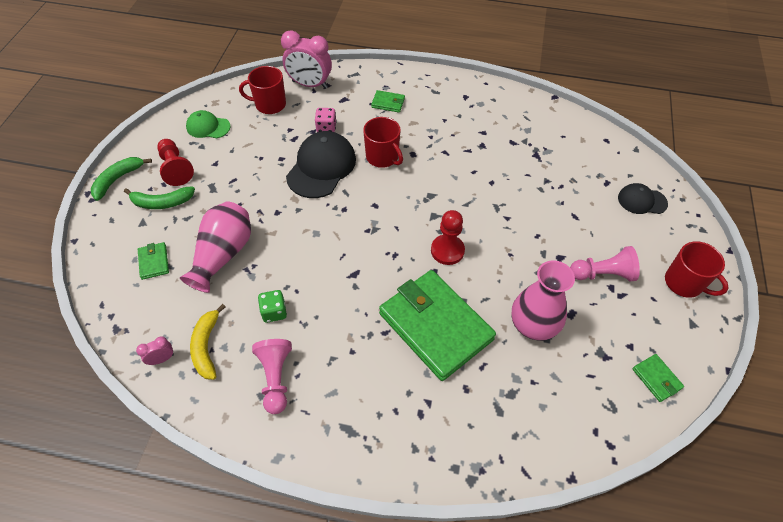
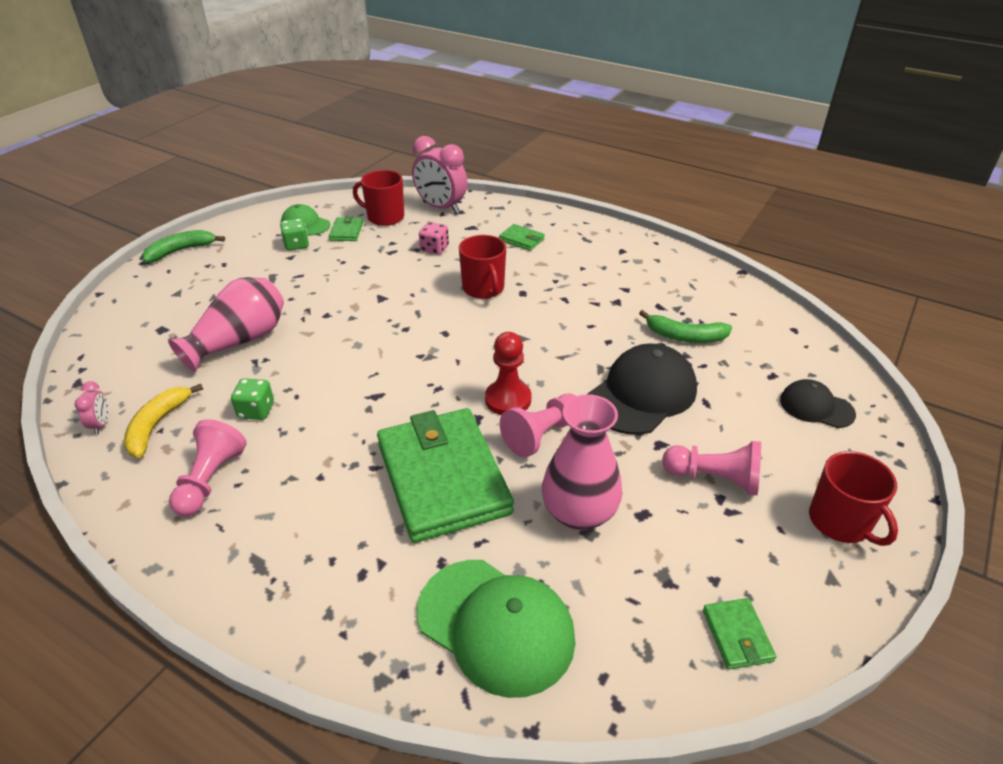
camera: 20 degrees right, 15 degrees down
green banana [124,186,195,209] -> green banana moved to [639,310,732,343]
pink clock [136,336,174,365] -> pink clock turned 90 degrees clockwise [75,381,109,434]
green wallet [138,242,169,280] -> green wallet moved to [329,216,363,241]
red pawn [157,139,194,186] -> none
black cap [286,131,356,198] -> black cap moved to [587,343,697,435]
none -> green dice [280,218,309,251]
none -> green cap [417,560,576,698]
none -> pink pawn [500,393,576,458]

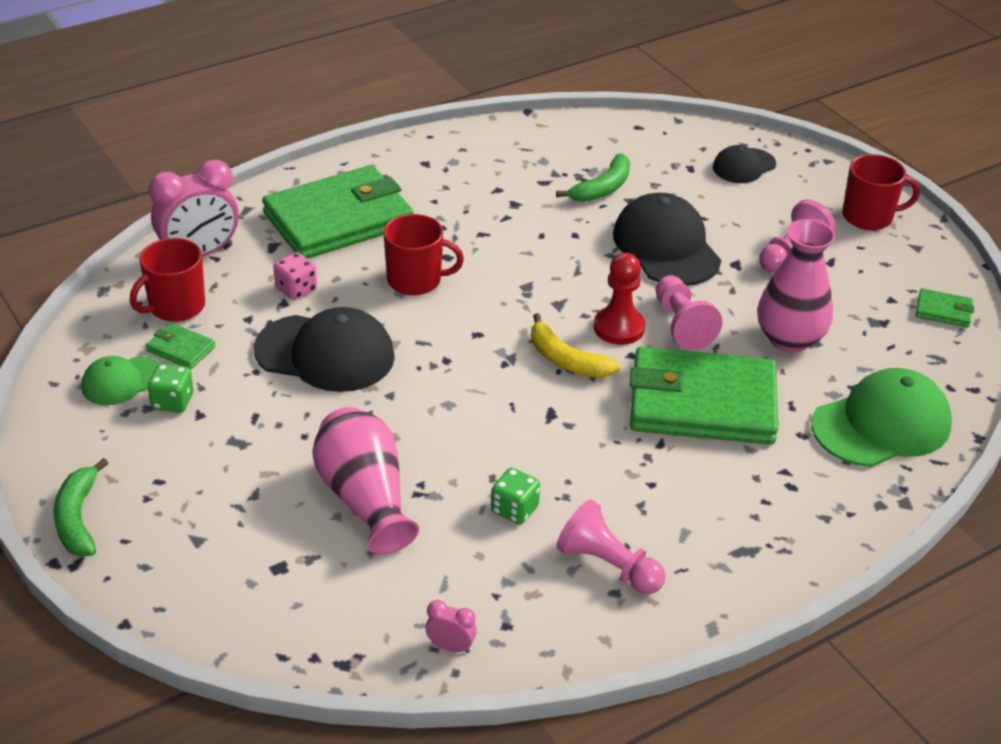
camera: 65 degrees left, 0 degrees up
yellow banana [124,384,203,458] -> yellow banana moved to [531,313,621,378]
green wallet [499,224,545,251] -> green wallet [262,165,414,259], size x2.49
none -> black cap [254,307,395,392]

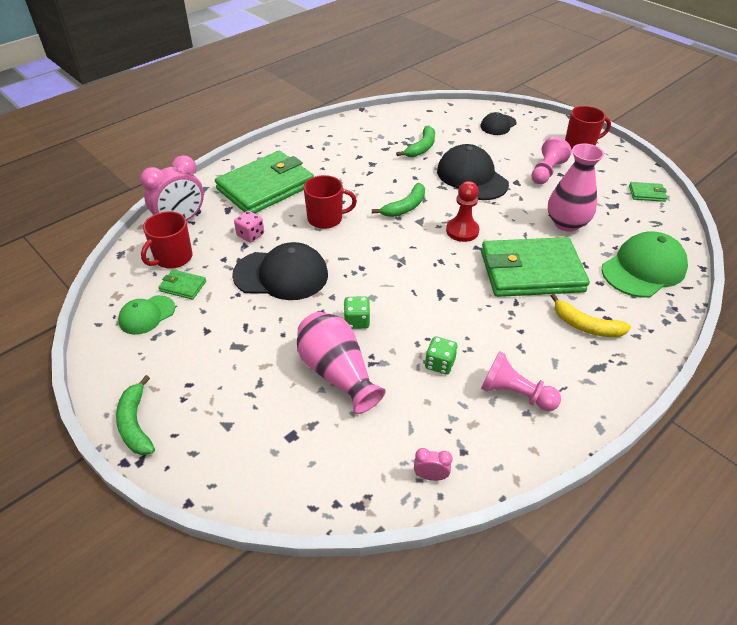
camera: 10 degrees left, 5 degrees up
green dice [148,364,193,413] -> green dice moved to [344,297,370,329]
yellow banana [531,313,621,378] -> yellow banana moved to [551,294,631,337]
pink pawn [656,275,723,350] -> none
none -> green banana [372,183,425,217]

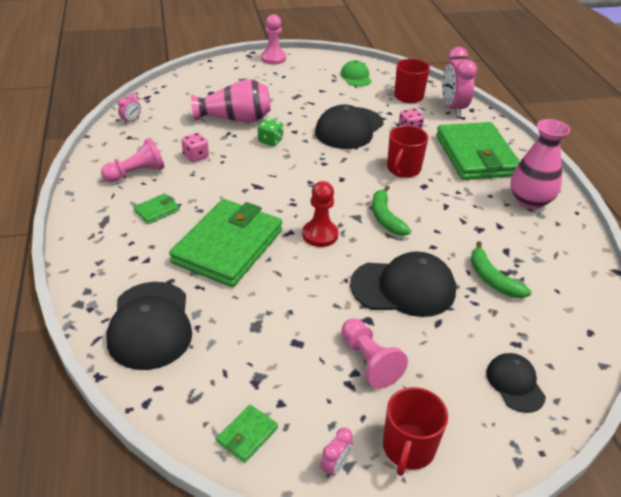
camera: 120 degrees right, 5 degrees down
green banana [116,375,155,455] -> pink pawn [261,14,286,65]
green wallet [158,270,206,300] -> green wallet moved to [133,193,180,224]
green dice [425,336,458,375] -> pink dice [181,133,209,162]
pink vase [548,143,604,232] -> pink vase moved to [510,119,570,209]
yellow banana [551,294,631,337] -> none
green cap [602,231,688,298] -> black cap [106,282,192,370]
none -> pink clock [320,428,353,478]

